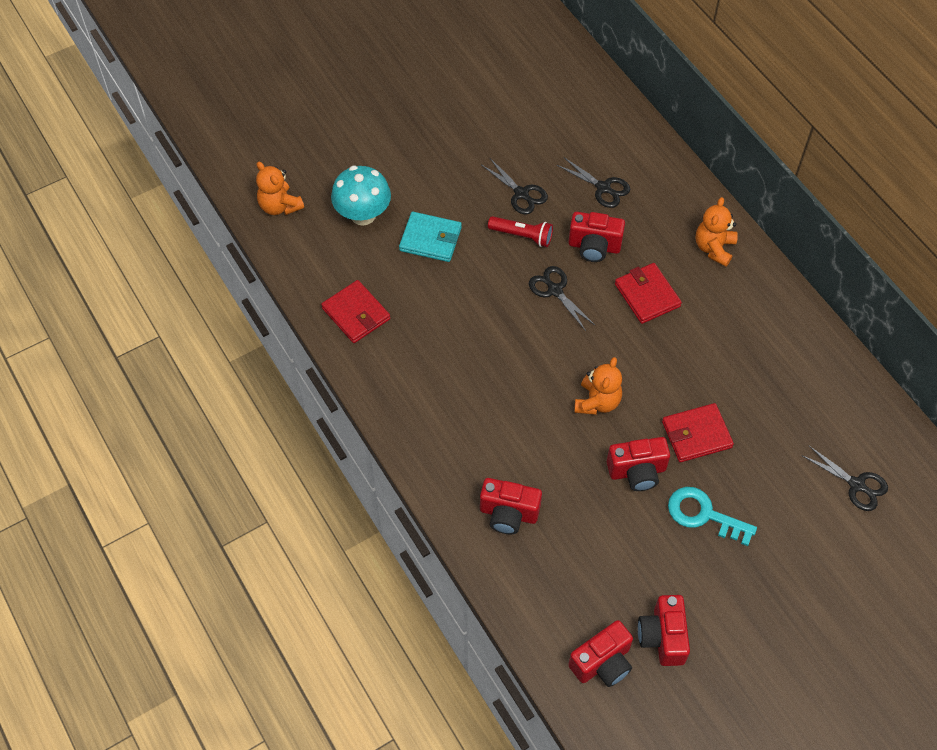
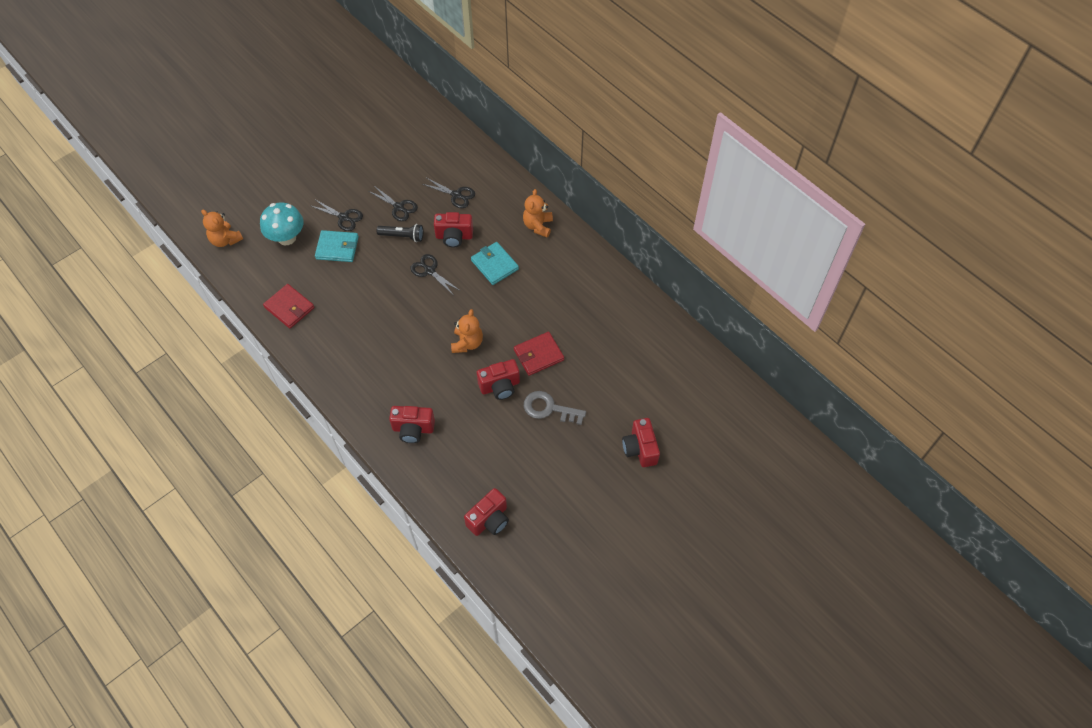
camera: 10 degrees left, 0 degrees up
red flashlight [488,216,553,247] -> black flashlight [376,224,423,242]
red wallet [615,263,682,324] -> turquoise wallet [471,242,519,285]
red camera [638,595,690,666] -> red camera moved to [622,418,660,467]
turquoise key [668,487,757,546] -> grey key [524,391,586,425]
black scissors [801,446,888,511] -> black scissors moved to [311,199,363,231]

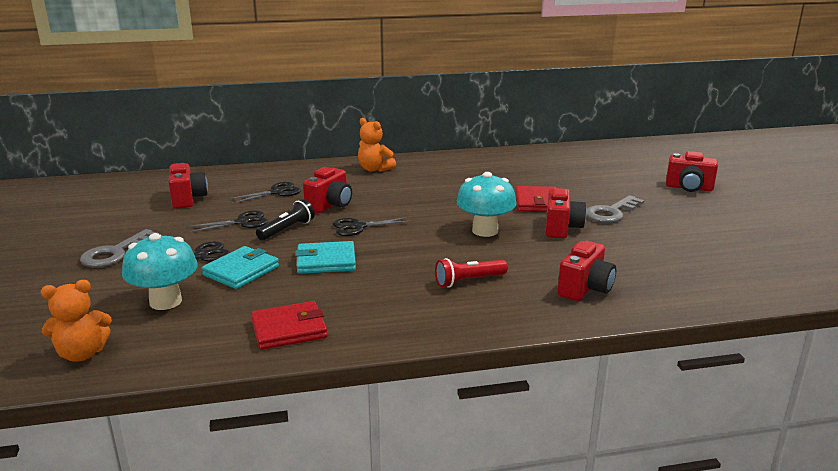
camera: 60 degrees left, 35 degrees down
orange teddy bear [451,309,483,353] -> turquoise mushroom [456,172,516,237]
red camera [464,488,509,536] -> red camera moved to [168,163,208,209]
turquoise wallet [471,242,519,285] -> turquoise wallet moved to [295,241,356,274]
none -> grey key [80,229,159,268]
none -> red flashlight [435,258,508,288]

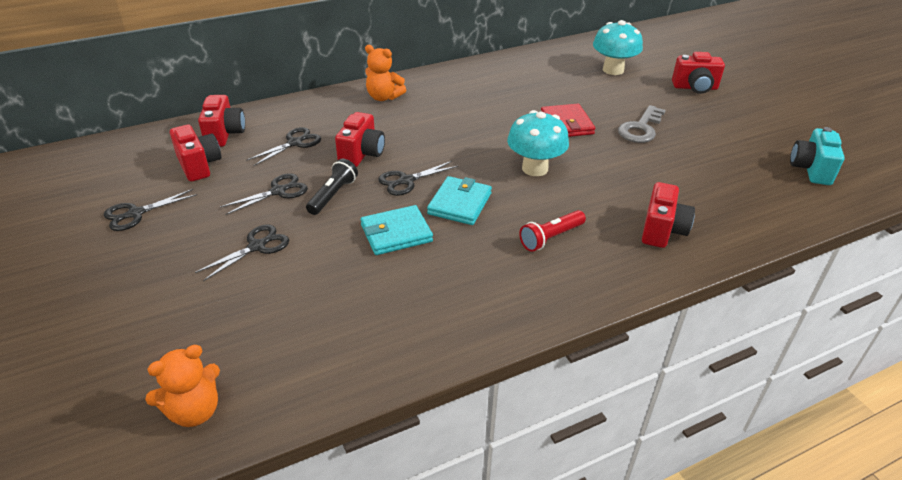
camera: 15 degrees left, 15 degrees up
grey key [80,229,159,268] -> none
turquoise mushroom [122,233,198,310] -> turquoise mushroom moved to [593,20,643,75]
turquoise wallet [201,246,279,289] -> turquoise wallet moved to [427,176,492,225]
red wallet [251,301,328,350] -> none
red camera [546,188,587,238] -> red camera moved to [198,95,245,147]
none -> black scissors [103,189,197,231]
none -> turquoise camera [790,127,845,185]

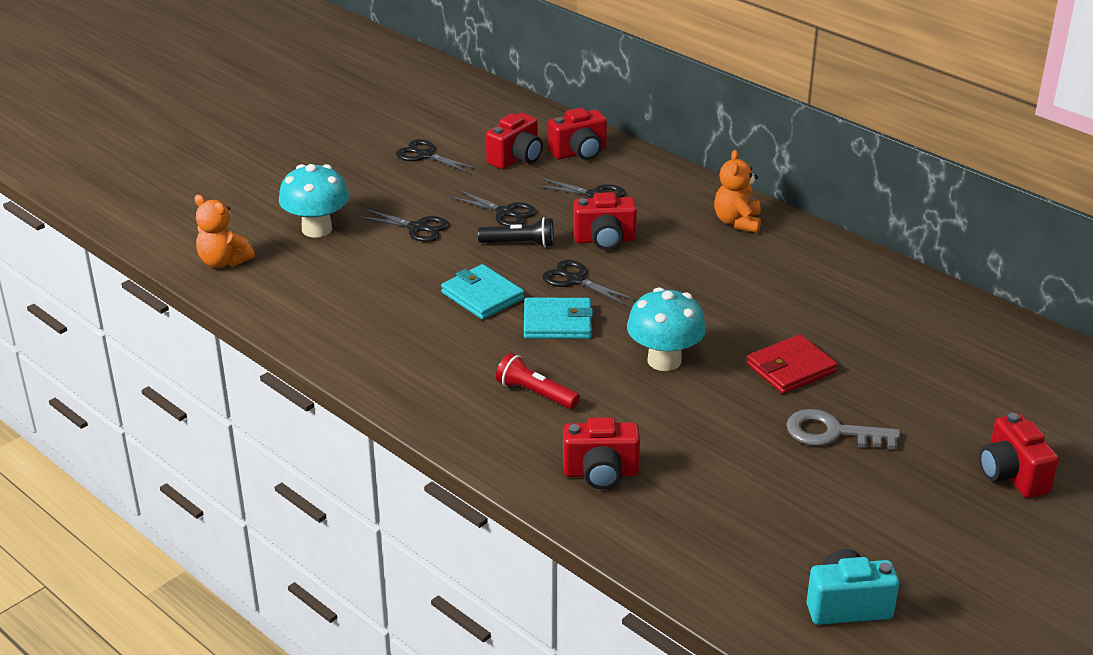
camera: 70 degrees right, 5 degrees down
turquoise mushroom [593,20,643,75] -> turquoise mushroom moved to [279,164,349,238]

